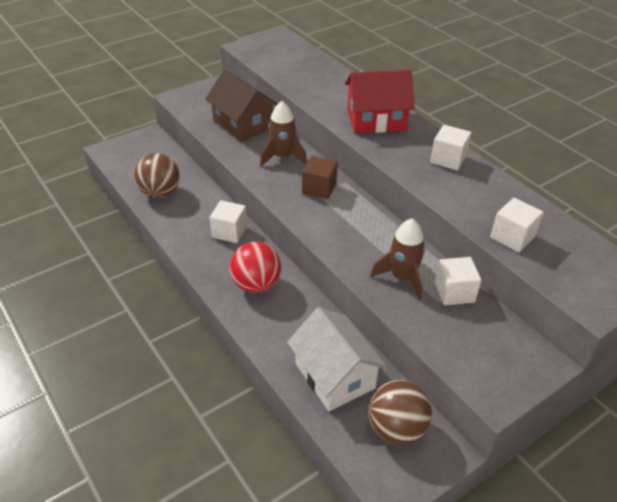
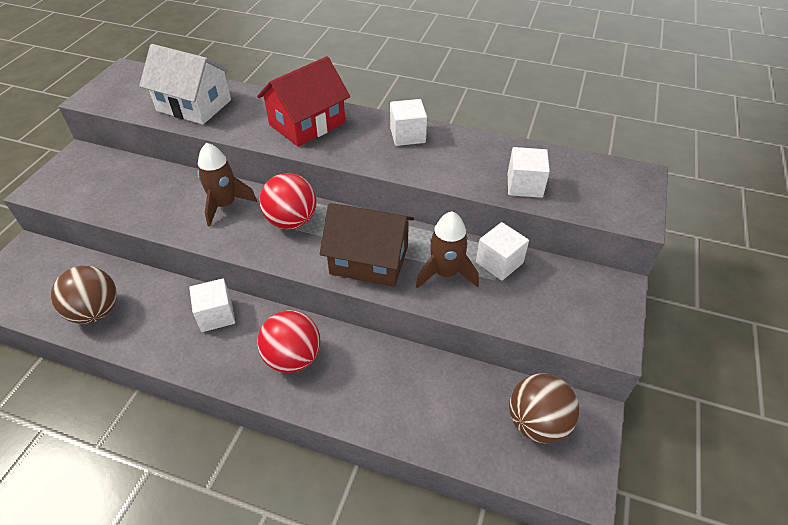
camera: 35 degrees left, 5 degrees up
brown house [205,69,278,142] -> brown house moved to [320,203,414,287]
white house [287,307,387,411] -> white house moved to [139,44,231,125]
brown cube [302,156,338,199] -> red ball [259,173,316,229]

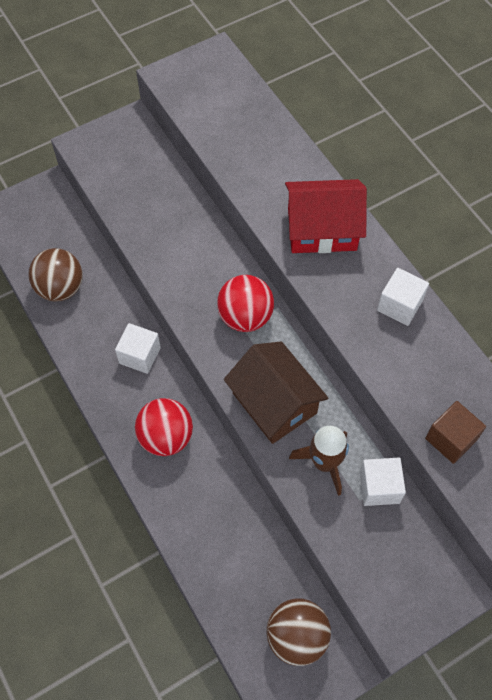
camera: 40 degrees right, 15 degrees up
white house [139,44,231,125] -> none
brown rocket [197,143,257,227] -> none
white cube [508,147,550,198] -> brown cube [425,401,486,464]

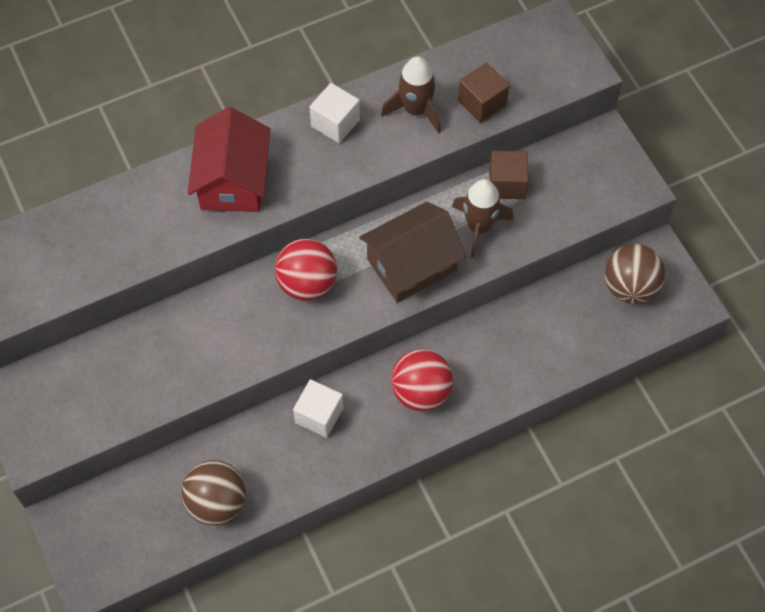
camera: 85 degrees left, 0 degrees up
white cube [359,458,406,506] -> brown cube [490,151,528,199]
none -> brown rocket [381,57,441,133]

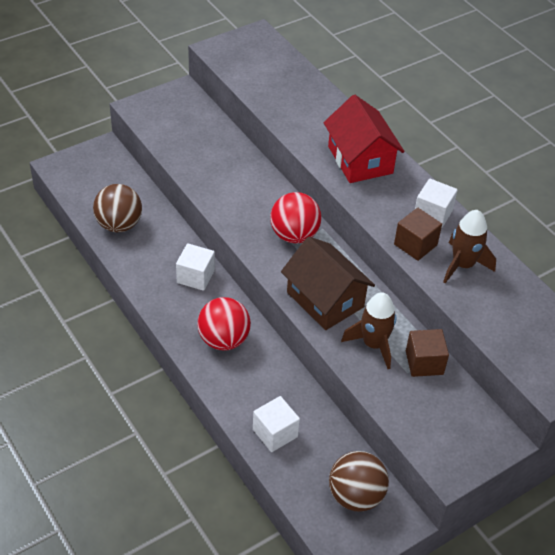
camera: 80 degrees right, 15 degrees down
red house [188,107,270,212] -> red house turned 75 degrees clockwise [323,95,405,183]
brown cube [458,63,509,123] -> brown cube moved to [394,208,442,261]
none -> white cube [253,396,300,452]

